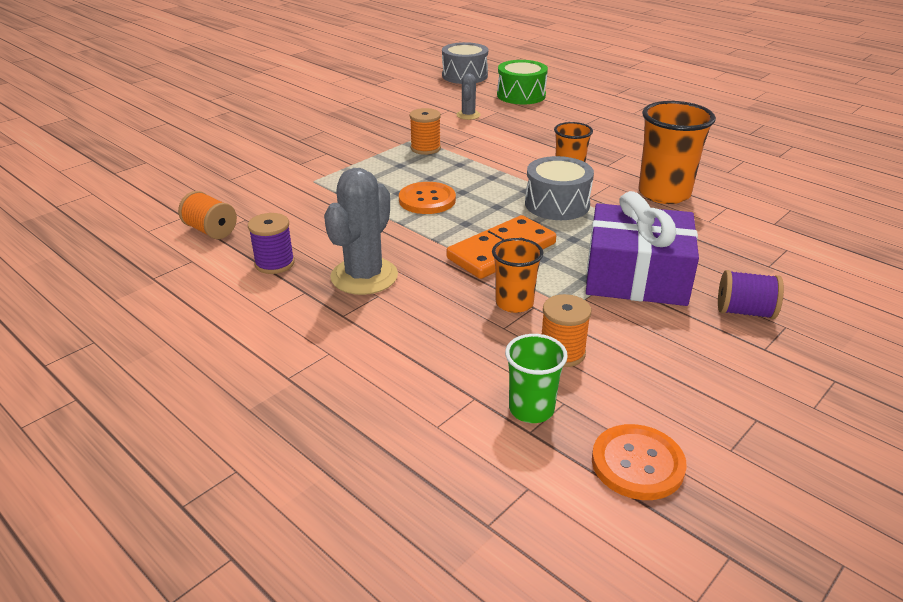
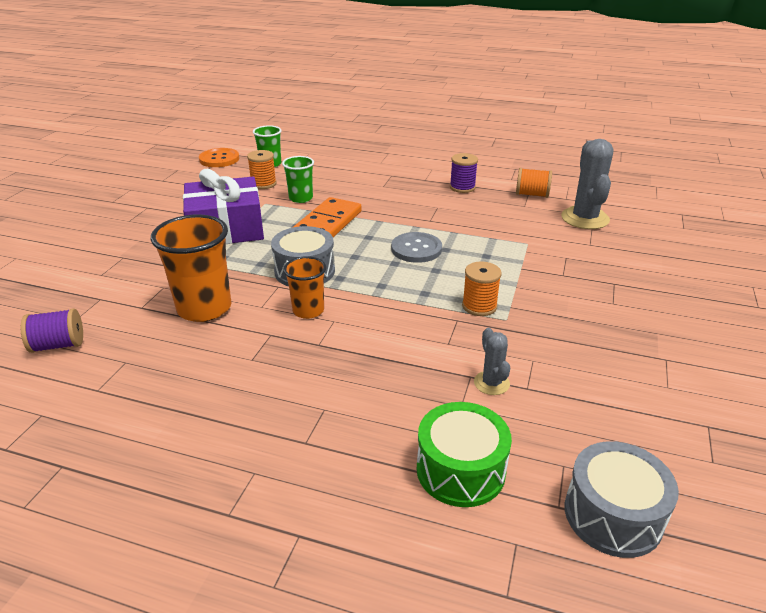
camera: 155 degrees right, 0 degrees up
grey cactus [324,168,398,295] -> grey cactus moved to [561,139,613,229]
orange button [399,182,456,214] -> grey button [391,232,442,263]
orange cup [492,238,544,313] -> green cup [282,156,314,203]
purple spool [718,270,784,319] -> purple spool moved to [21,308,83,353]

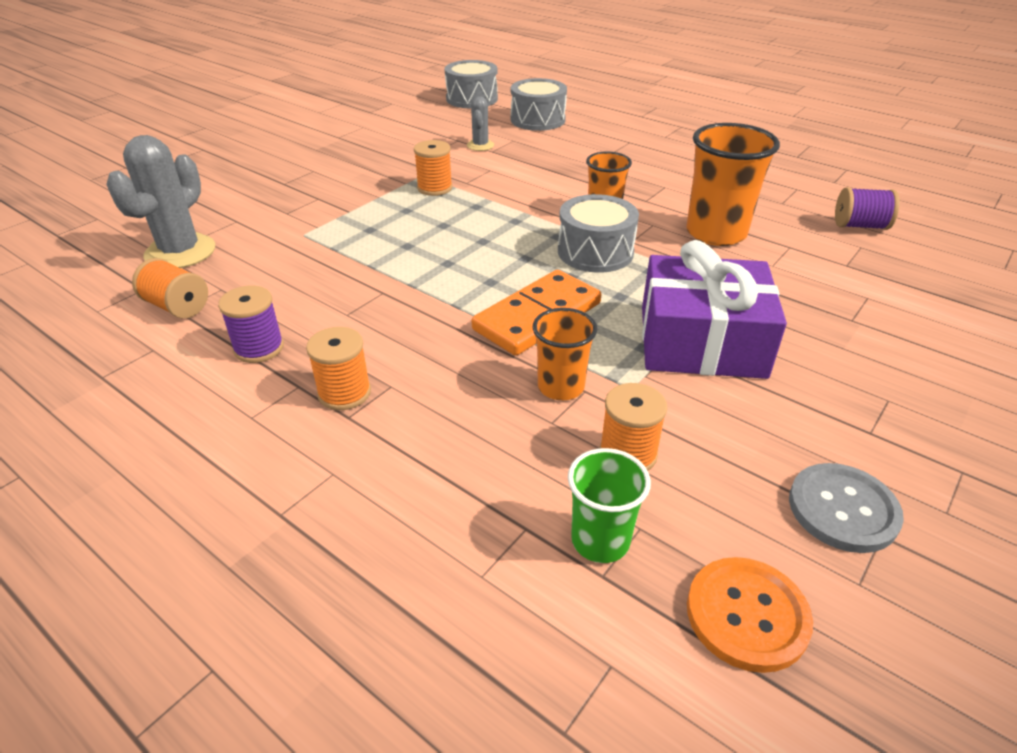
camera: 160 degrees left, 5 degrees up
green cup [282,156,314,203] -> orange cup [533,308,597,400]
grey button [391,232,442,263] -> grey button moved to [789,463,904,553]
green drum [417,402,512,507] -> grey drum [511,78,567,131]
none -> orange spool [306,327,371,410]

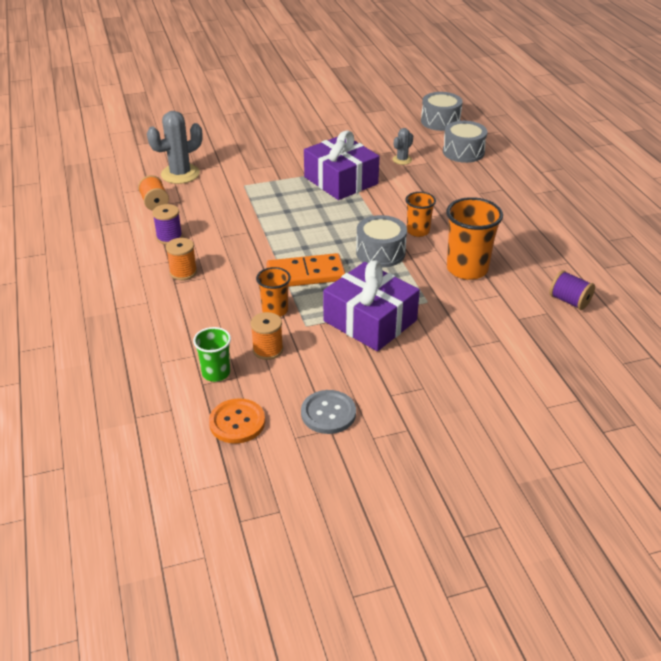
camera: 35 degrees right, 0 degrees up
orange spool [414,140,452,196] -> purple gift [304,130,380,200]

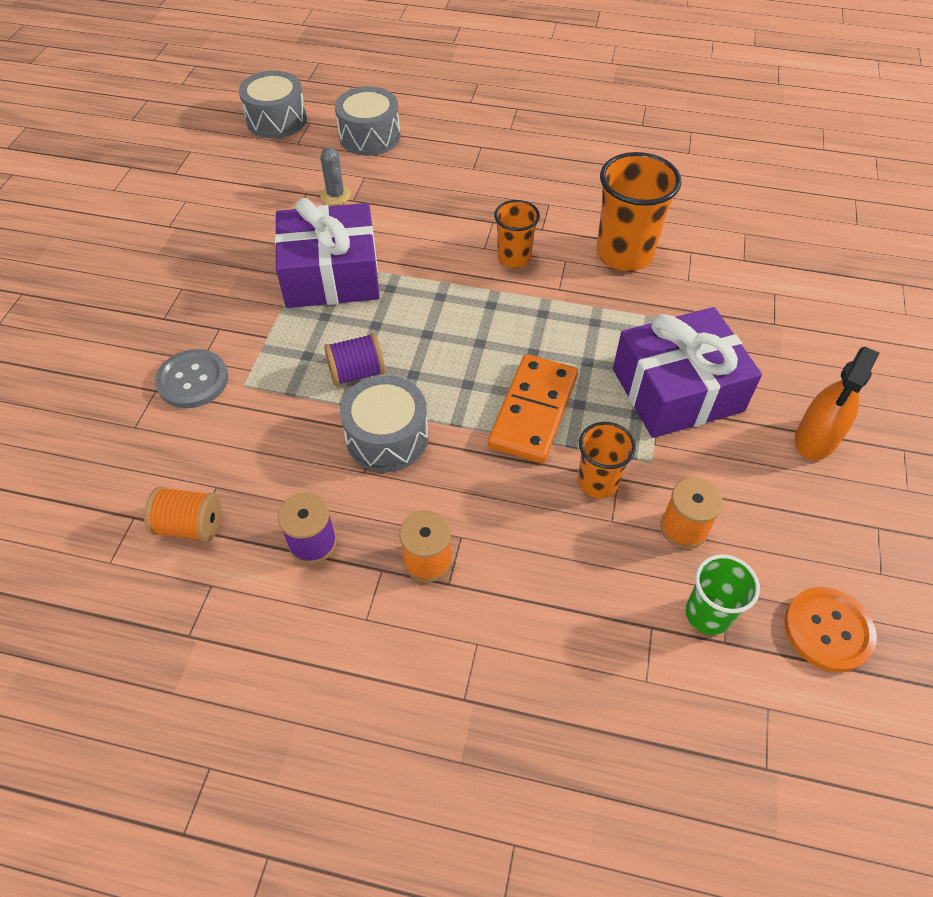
camera: 60 degrees left, 15 degrees up
grey cactus [147,111,203,184] -> none
grey button [301,390,356,434] -> grey button moved to [155,349,228,408]
grey drum [356,215,407,267] -> grey drum moved to [340,375,428,472]
purple spool [549,270,595,310] -> purple spool moved to [324,333,385,386]
none -> orange spray bottle [795,347,880,461]

